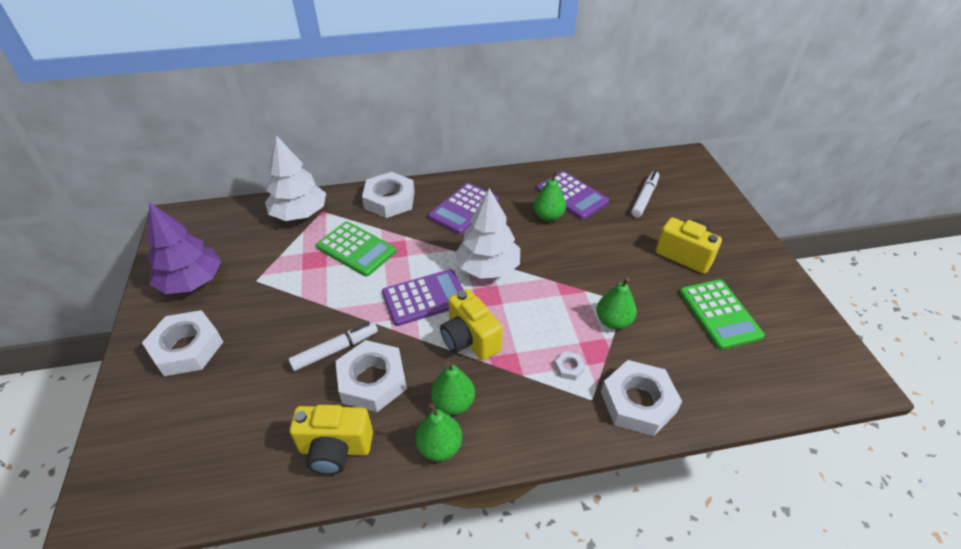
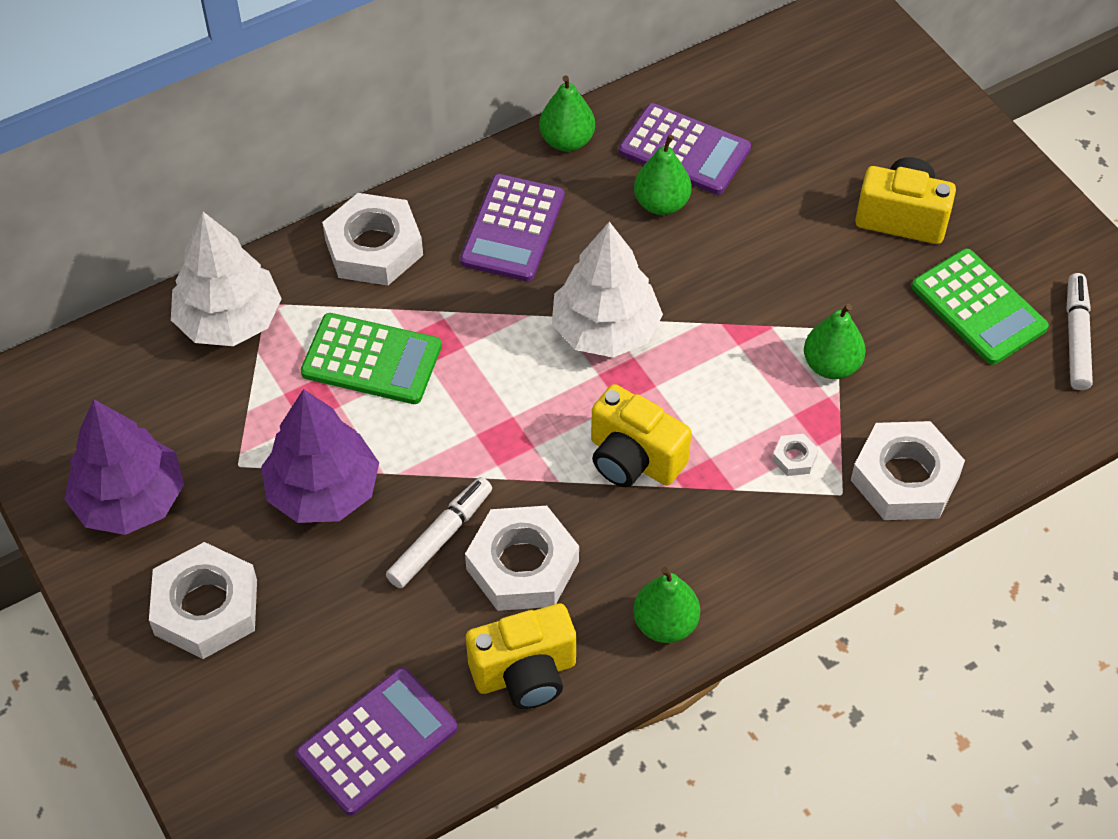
camera: 20 degrees left, 10 degrees up
purple calculator [382,269,463,326] -> purple calculator moved to [296,668,457,816]
green pear [431,361,475,415] -> green pear moved to [539,75,595,151]
white marker [631,171,659,218] -> white marker moved to [1066,273,1093,390]
none -> purple tree [261,389,379,523]

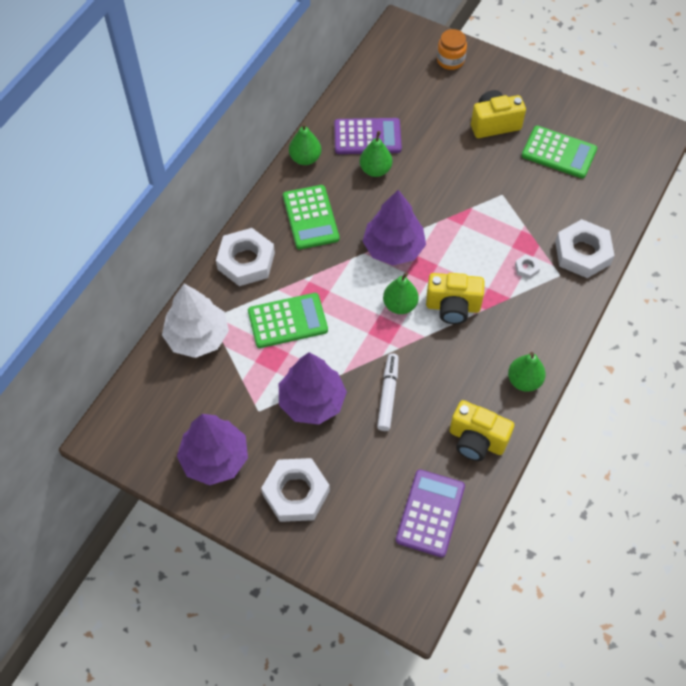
camera: 30 degrees left, 5 degrees up
purple calculator [460,174,564,282] -> green calculator [283,185,339,249]
white nut [465,506,579,611] -> none
yellow camera [466,603,576,709] -> yellow camera turned 75 degrees clockwise [449,400,514,461]
white tree [552,222,663,357] -> purple tree [363,190,426,265]
green pear [804,304,866,379] -> green pear moved to [383,272,419,314]
white marker [1066,273,1093,390] -> none
none -> orange jar [437,29,467,70]

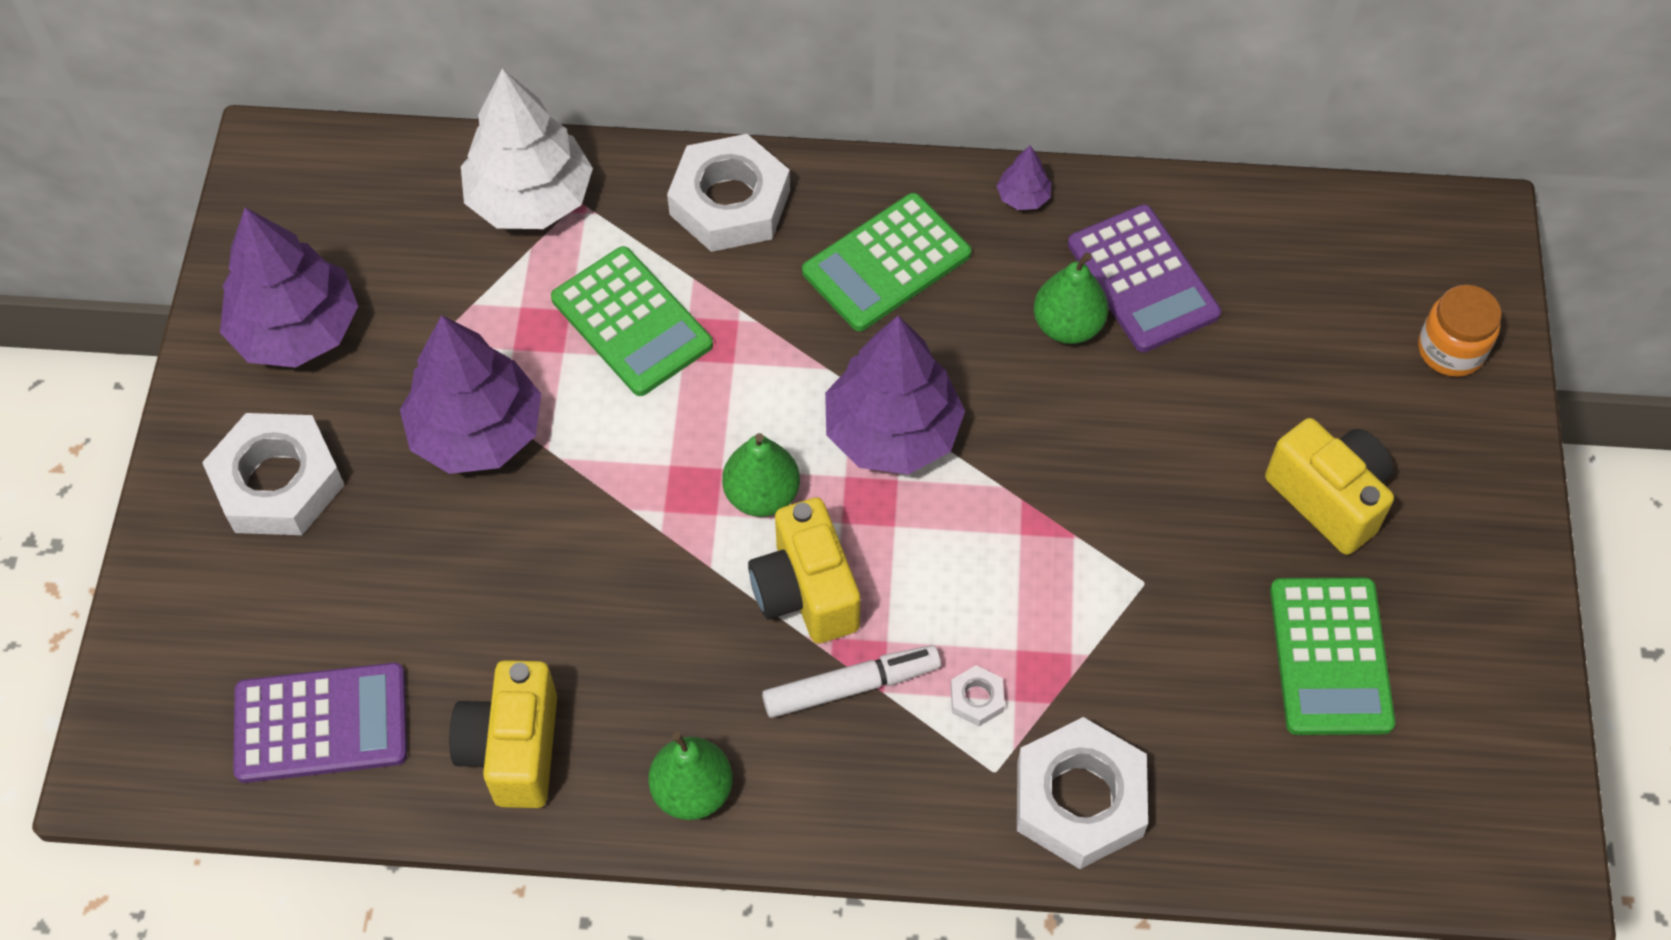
camera: 65 degrees right, 0 degrees up
green pear [289,123,321,165] -> purple tree [997,145,1051,210]
white marker [377,353,399,431] -> white marker moved to [762,645,941,718]

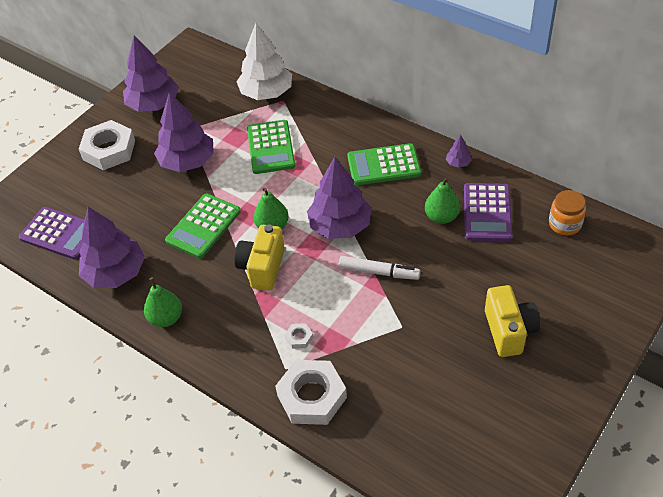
camera: 35 degrees right, 10 degrees down
yellow camera [449,660,557,808] -> purple tree [79,207,145,288]
white nut [667,134,790,252] -> none
white marker [762,645,941,718] -> white marker moved to [339,256,421,280]
green calculator [1270,578,1395,735] -> green calculator moved to [165,194,241,259]
orange jar [1418,285,1501,377] -> orange jar moved to [549,190,586,235]

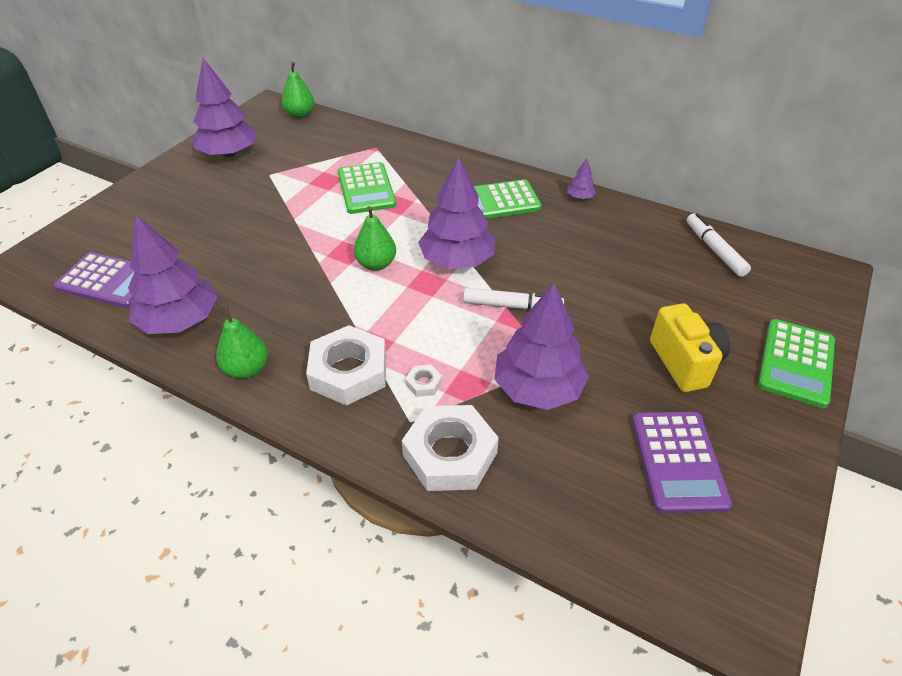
camera: 10 degrees left, 5 degrees down
white nut [79,120,135,170] -> white nut moved to [306,325,386,406]
purple tree [154,92,214,172] -> purple tree moved to [494,283,589,410]
green calculator [165,194,241,259] -> green calculator moved to [758,319,835,408]
yellow camera [234,224,285,291] -> none
white tree [236,23,292,100] -> none
green pear [425,177,460,224] -> green pear moved to [282,62,314,118]
purple calculator [464,183,513,241] -> purple calculator moved to [632,412,732,513]
orange jar [549,190,586,235] -> white marker [686,213,751,277]

